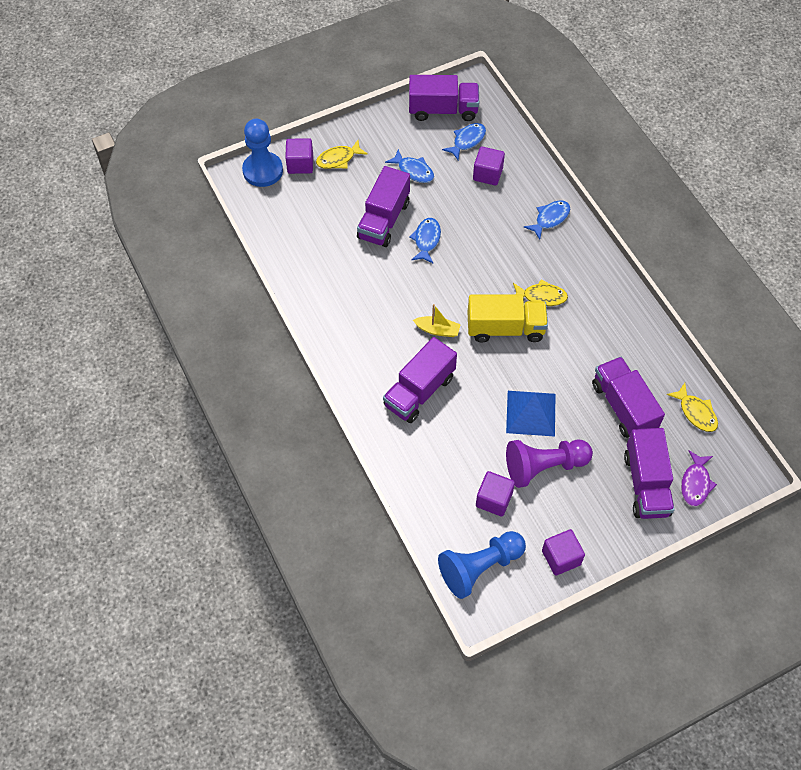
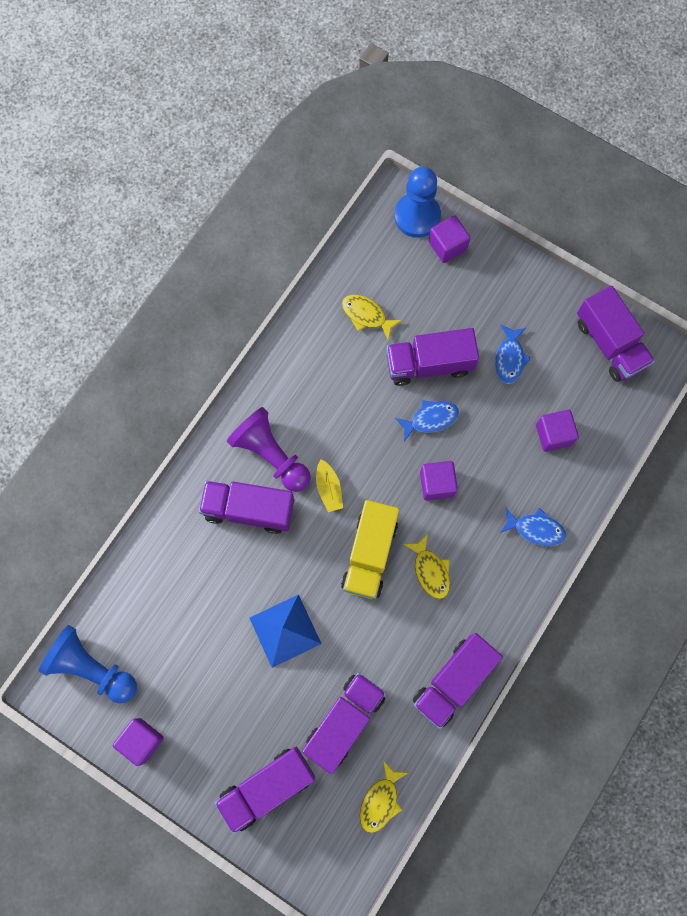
camera: 60 degrees right, 15 degrees up
yellow fish [316,140,368,169] -> yellow fish moved to [342,295,402,340]
blue fish [442,123,486,160] -> none
yellow truck [468,294,548,343] -> yellow truck turned 45 degrees clockwise [341,500,399,599]
purple cube [476,471,515,516] -> purple cube moved to [420,461,458,501]
purple pawn [506,439,593,488] -> purple pawn moved to [227,407,311,492]
purple fish [681,450,717,506] -> none
none -> purple truck [413,633,503,729]

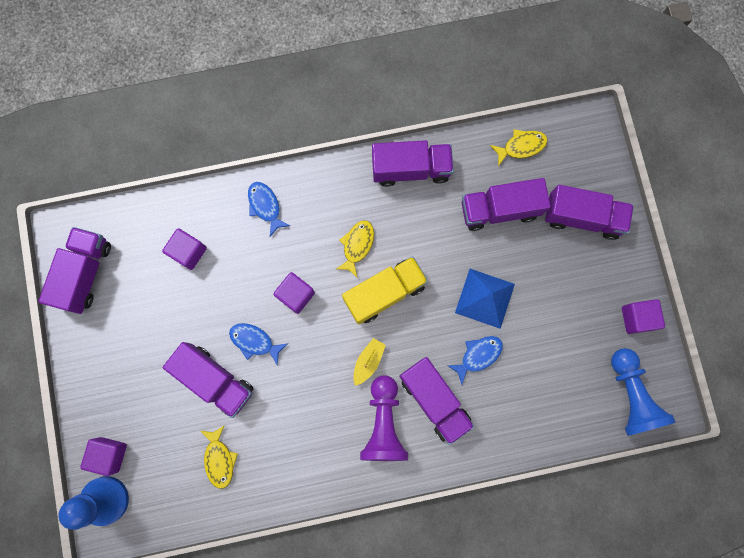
camera: 135 degrees left, 5 degrees up
blue fish [495,325,531,384] -> blue fish moved to [448,336,503,384]

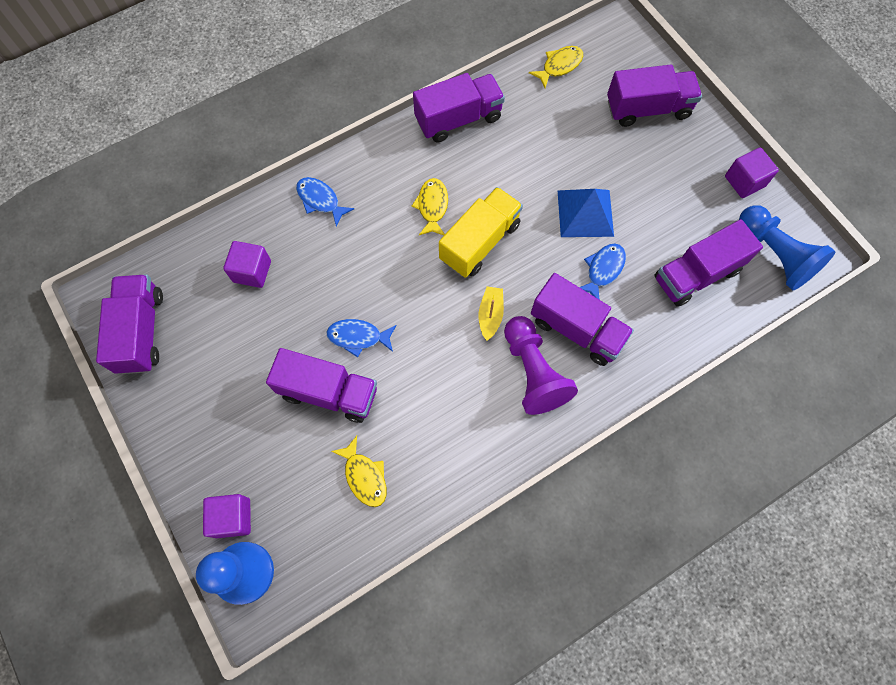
camera: 20 degrees left, 10 degrees down
purple cube [273,272,315,314] -> none
purple truck [462,178,551,231] -> purple truck moved to [654,219,763,307]

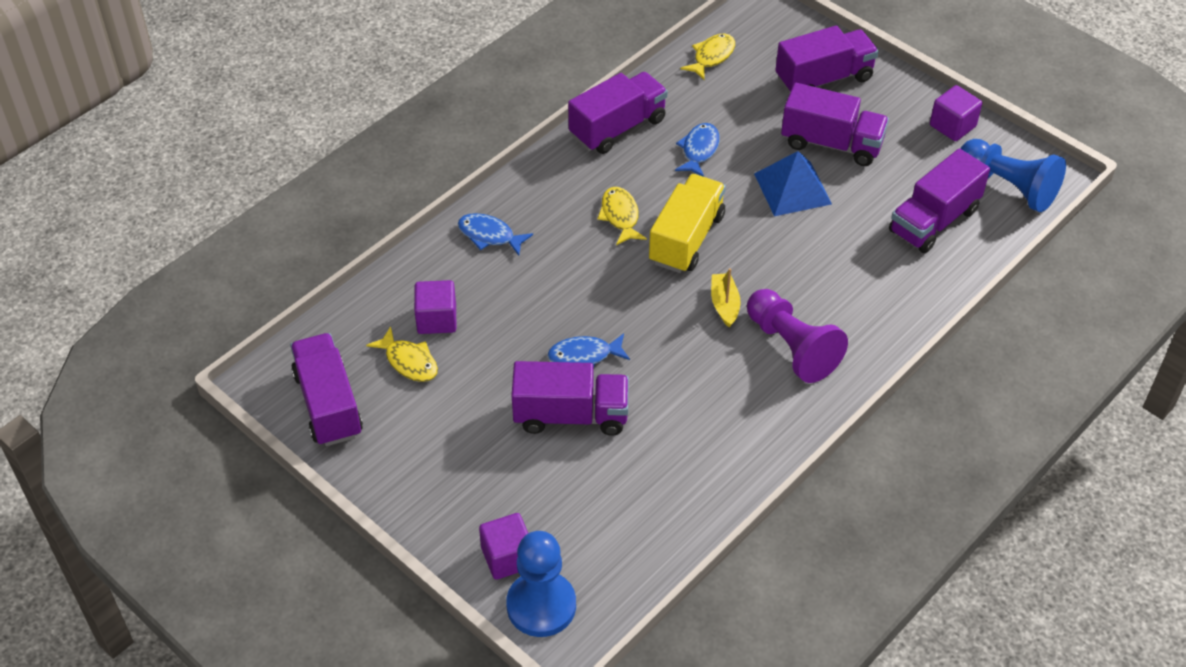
camera: 15 degrees left, 20 degrees down
yellow fish [331,436,387,507] -> yellow fish moved to [366,326,438,382]
purple truck [531,273,634,366] -> purple truck moved to [781,83,889,166]
blue fish [579,244,626,300] -> blue fish moved to [675,123,720,177]

